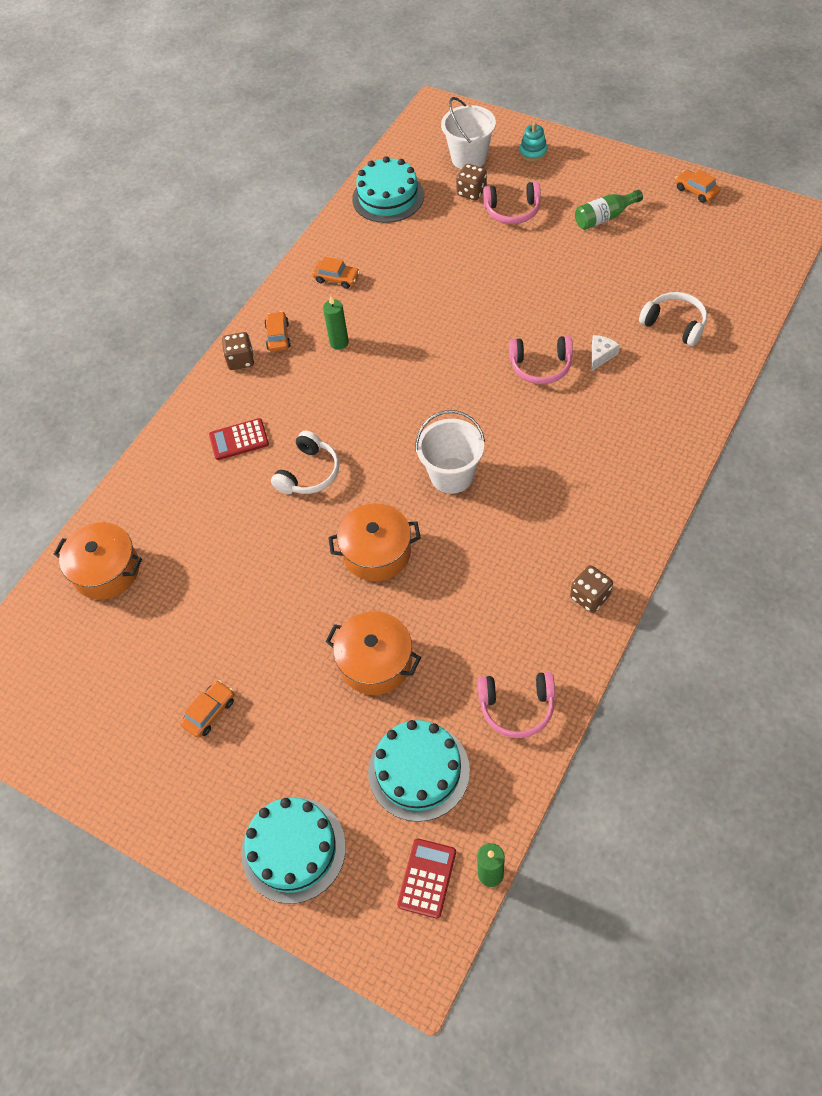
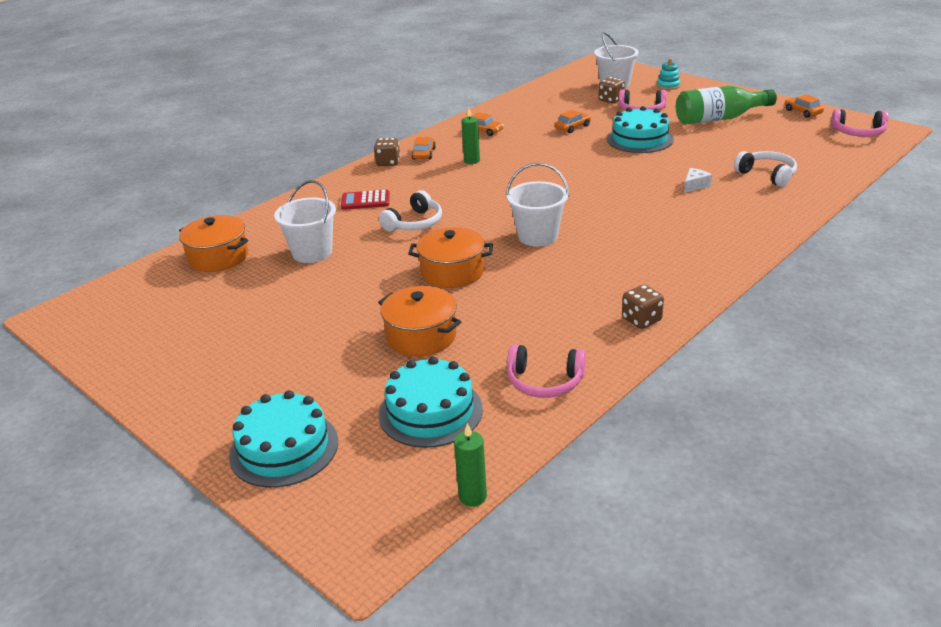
camera: 10 degrees right, 25 degrees down
orange car [180,680,235,738] -> orange car moved to [555,110,591,133]
turquoise cake [352,156,424,223] -> turquoise cake moved to [607,106,674,153]
red calculator [397,838,456,919] -> none
pink headphones [509,336,573,384] -> pink headphones moved to [831,109,889,137]
green bottle [575,190,643,230] -> green bottle [676,86,777,125], size x1.64
none -> white bucket [274,180,336,263]

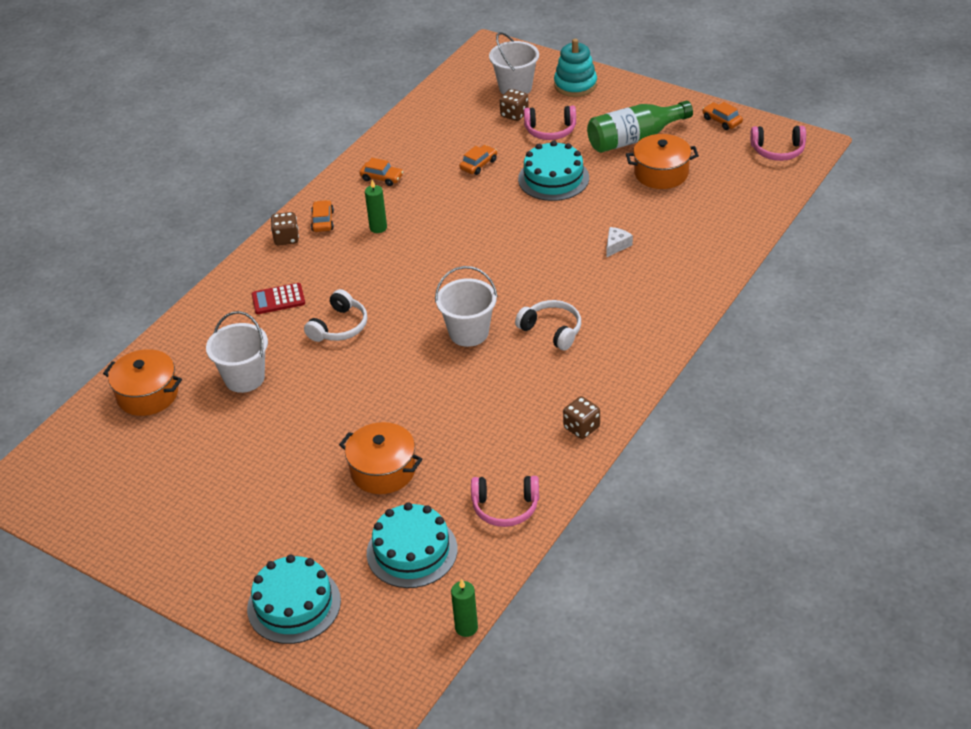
camera: 10 degrees left, 10 degrees up
orange pot [408,227,493,288] -> orange pot moved to [626,134,699,189]
turquoise stacking toy [657,58,680,90] -> turquoise stacking toy [554,39,597,97], size x1.66
white headphones [734,151,797,187] -> white headphones moved to [515,300,581,350]

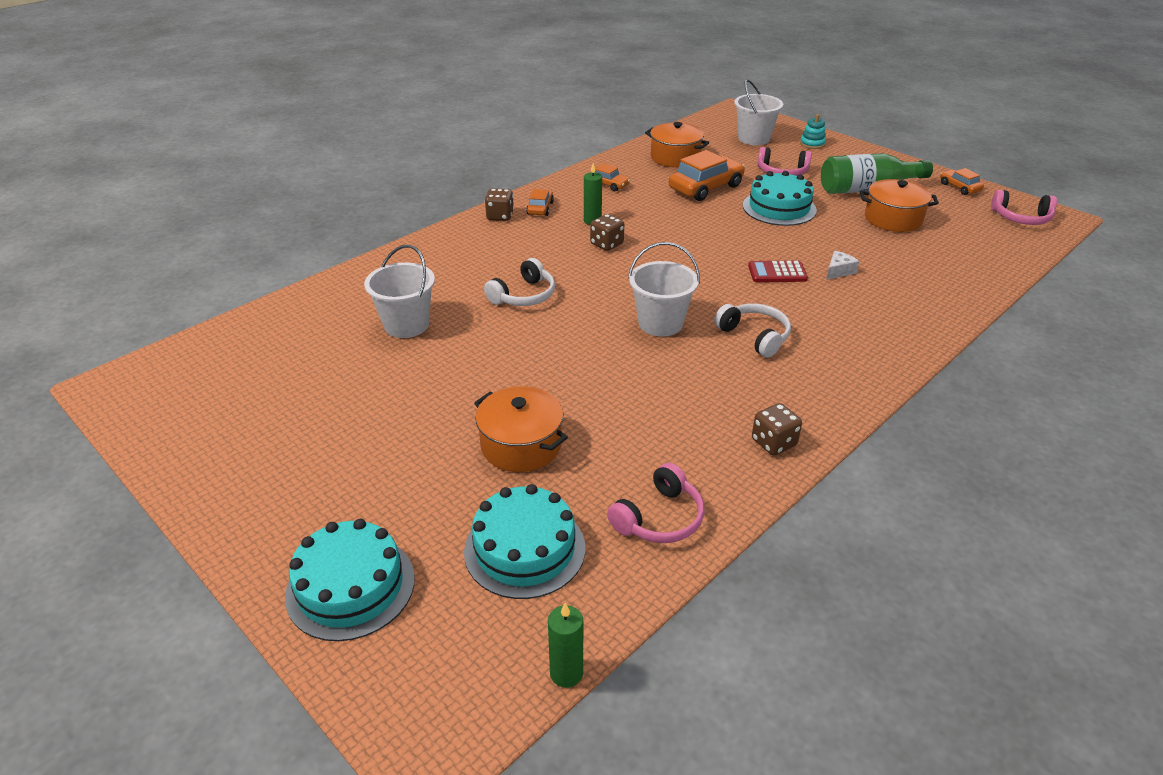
camera: 10 degrees right, 5 degrees down
orange pot [103,349,182,416] -> orange pot moved to [645,122,709,167]
red calculator [251,283,305,314] -> red calculator moved to [748,261,808,282]
orange car [459,145,497,175] -> orange car [669,150,745,201], size x1.89
pink headphones [471,476,539,527] -> pink headphones turned 60 degrees counterclockwise [607,463,704,543]
brown dice [500,89,529,121] -> brown dice moved to [590,214,624,251]
turquoise stacking toy [554,39,597,97] -> turquoise stacking toy [800,114,826,149], size x0.60

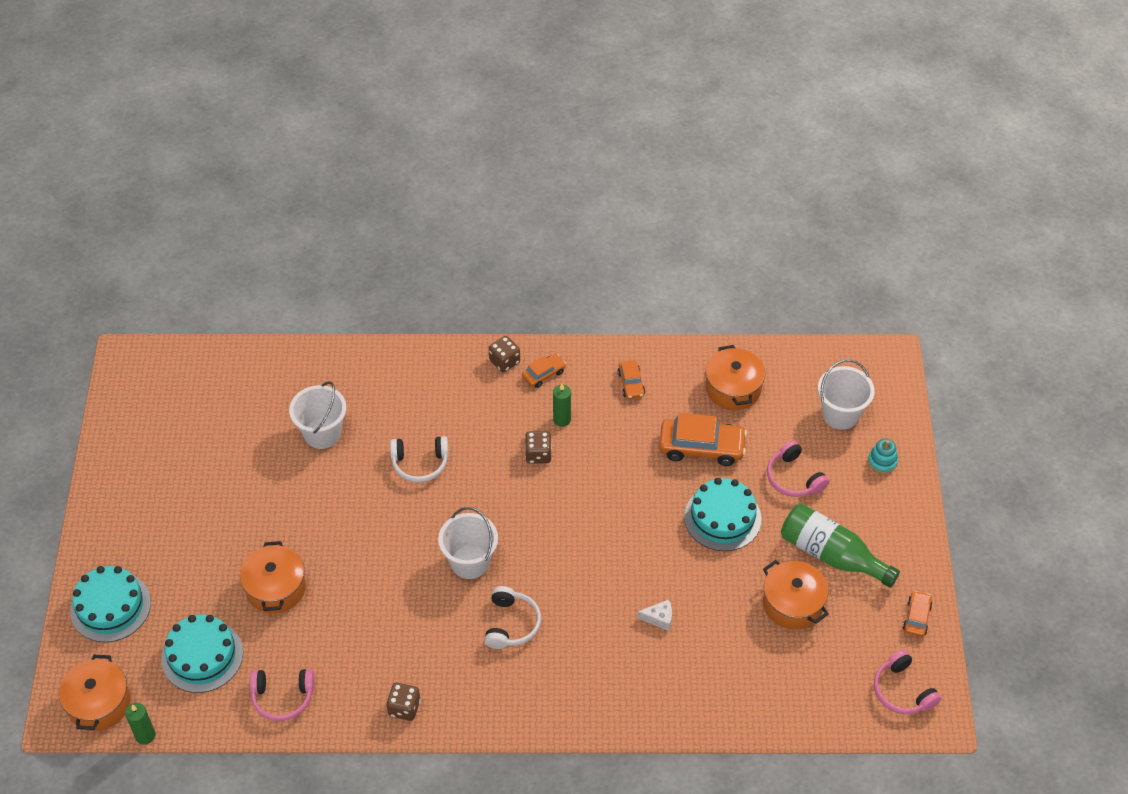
camera: 45 degrees right, 15 degrees up
red calculator [748,261,808,282] -> none
none -> orange pot [59,655,131,731]

